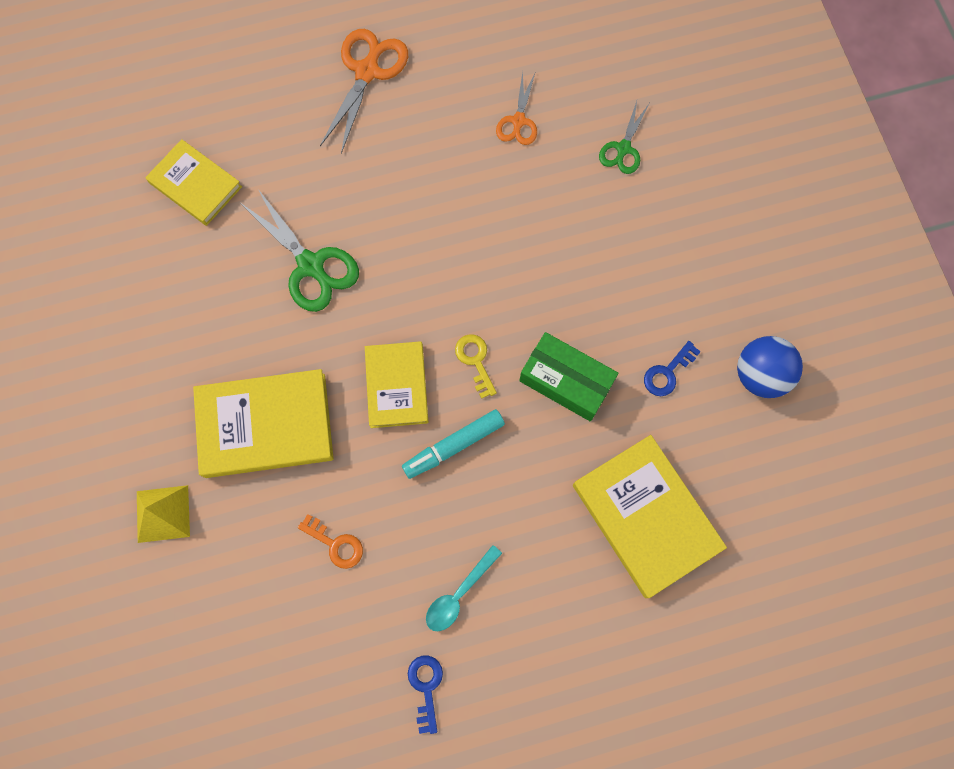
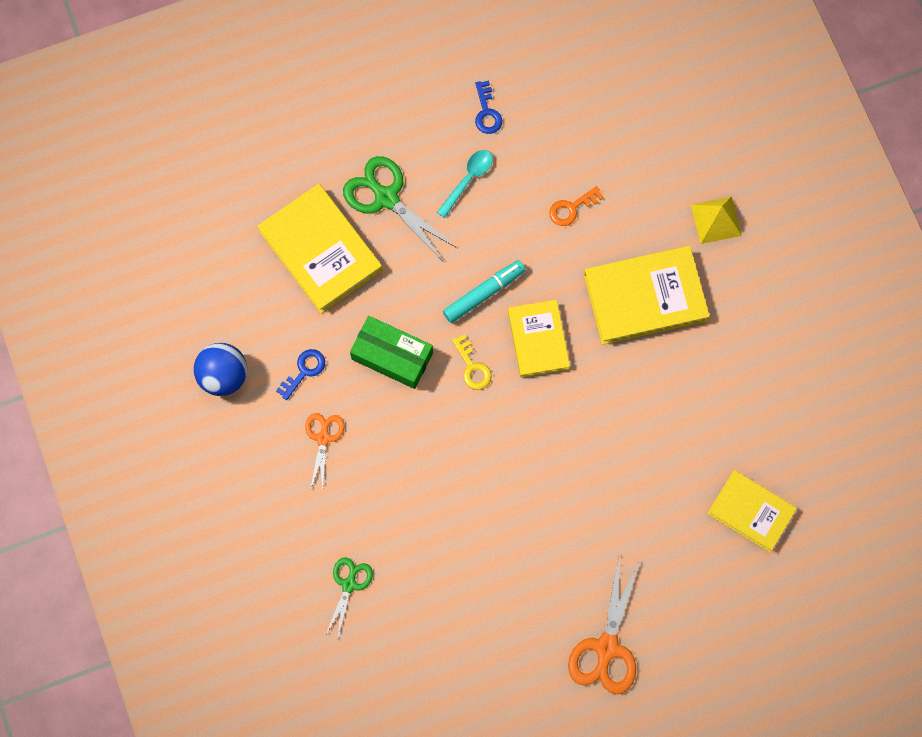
camera: 175 degrees right, 0 degrees up
green scissors [242,189,359,312] -> green scissors moved to [343,156,457,261]
orange key [298,514,363,569] -> orange key turned 60 degrees counterclockwise [549,186,604,226]
orange scissors [496,71,537,145] -> orange scissors moved to [305,413,344,490]

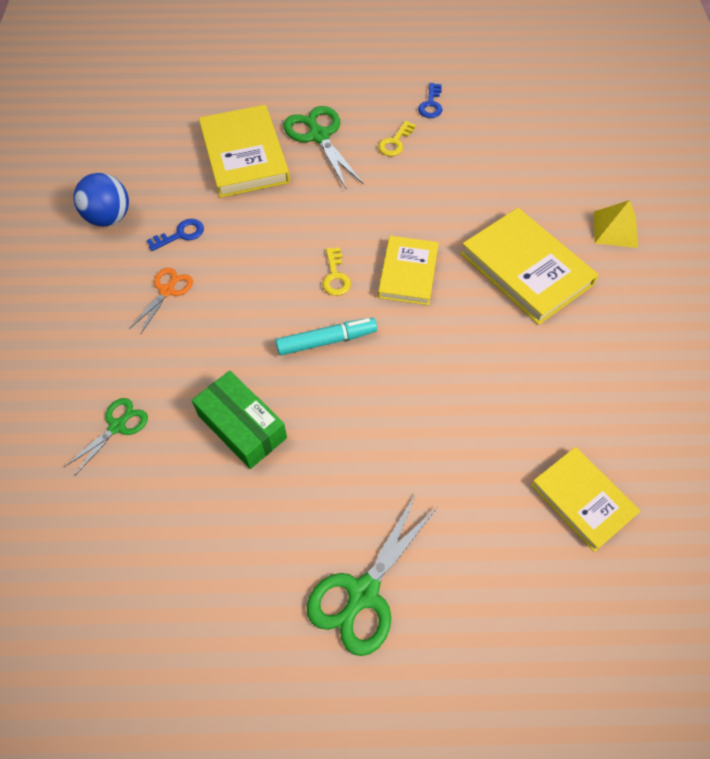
camera: 20 degrees right, 15 degrees down
green box [350,316,433,389] -> green box moved to [192,371,287,469]
turquoise spoon [437,150,493,218] -> yellow key [378,121,416,156]
turquoise marker [443,260,525,323] -> turquoise marker moved to [276,318,377,355]
orange key [549,186,604,226] -> none
orange scissors [568,558,640,694] -> green scissors [307,494,437,656]
yellow book [584,246,710,345] -> yellow book turned 45 degrees clockwise [461,208,599,325]

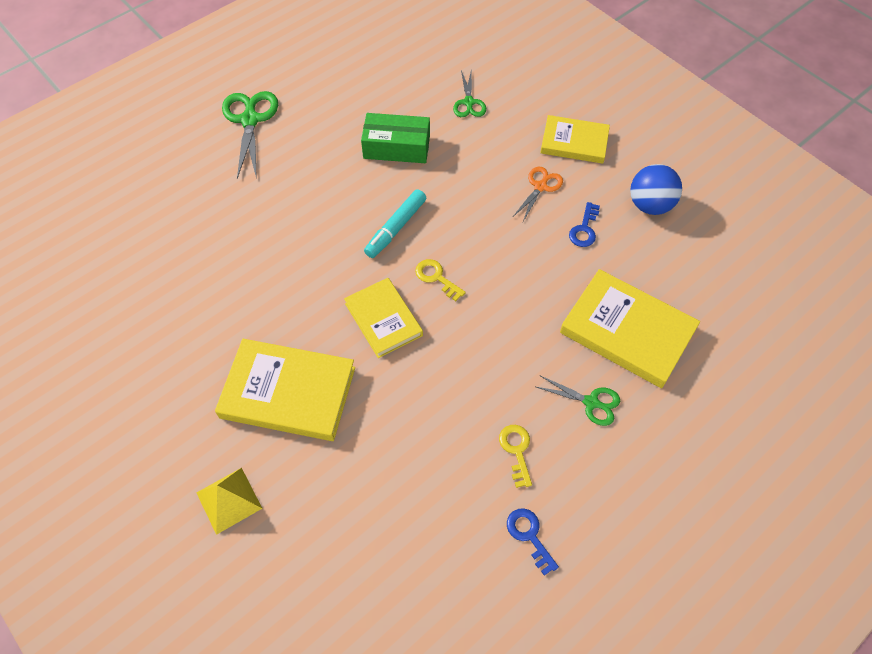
camera: 140 degrees right, 0 degrees up
orange scissors [129,268,193,333] -> orange scissors turned 135 degrees counterclockwise [514,167,563,221]
green scissors [284,106,364,189] -> green scissors [536,375,620,426], size x0.59
yellow book [531,447,640,552] -> yellow book moved to [540,115,610,164]

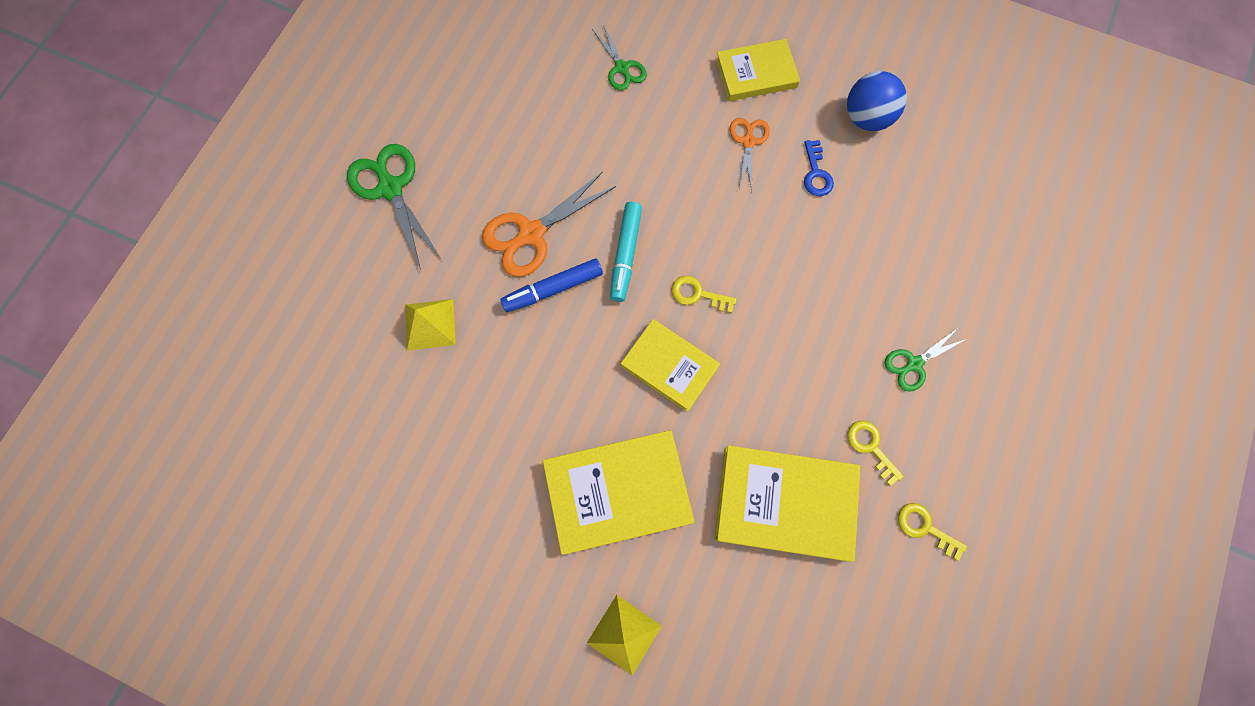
camera: 25 degrees left, 15 degrees up
green box [361,113,430,163] -> none
blue key [507,508,559,576] -> yellow key [898,503,967,561]
green scissors [536,375,620,426] -> green scissors turned 150 degrees clockwise [885,328,966,392]
yellow book [560,269,700,388] -> yellow book moved to [715,445,860,562]
none -> yellow pyramid [405,299,456,351]
none -> orange scissors [482,171,616,277]
none -> blue marker [500,258,603,312]

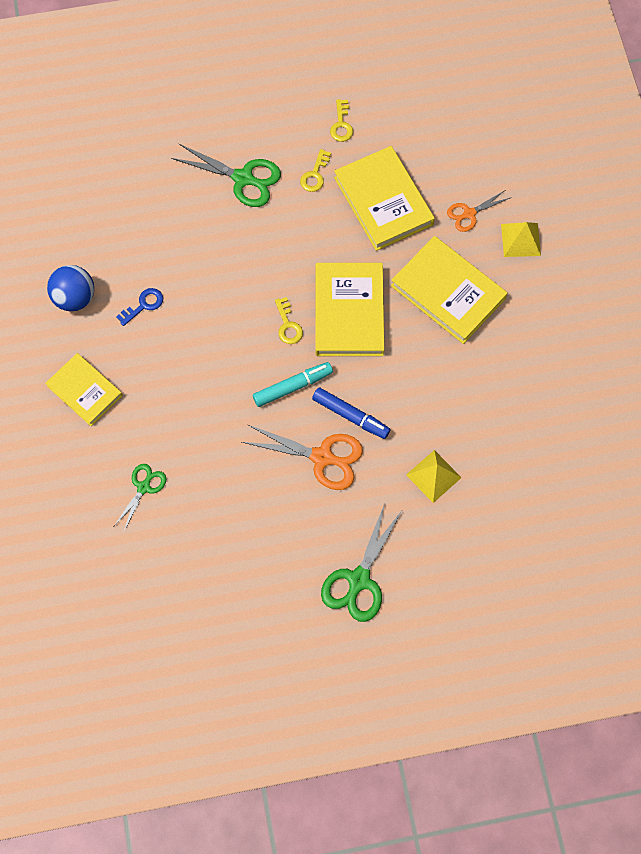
camera: 125 degrees left, 5 degrees down
yellow book [621,319,720,412] -> yellow book [315,263,384,356], size x1.55
orange scissors [730,118,770,190] -> orange scissors moved to [447,191,510,232]
green scissors [885,328,966,392] -> green scissors [171,144,281,207], size x1.68

